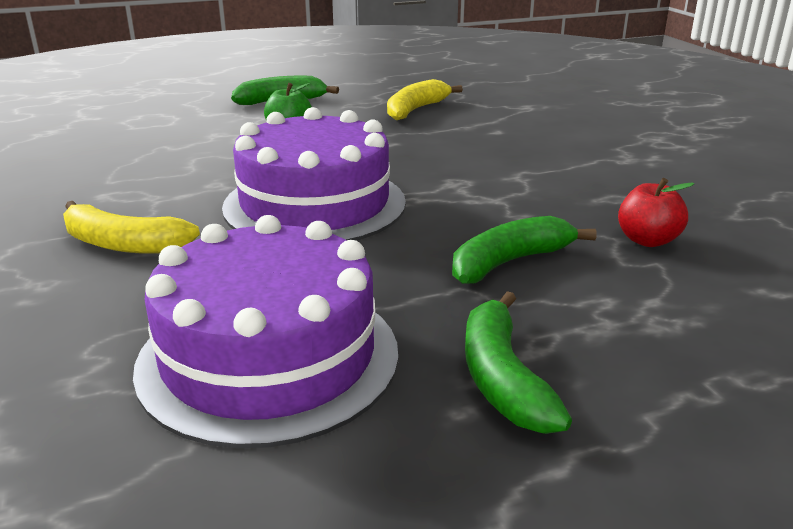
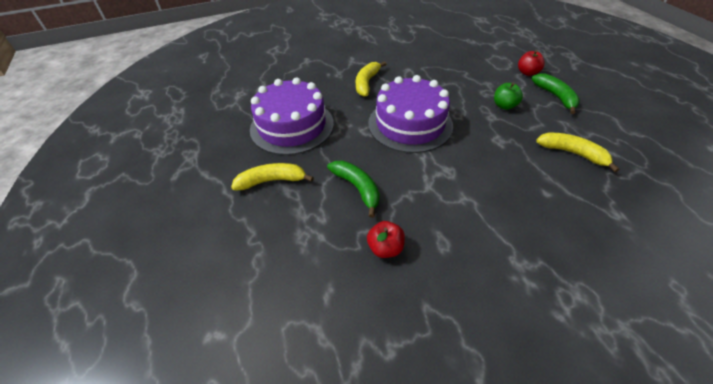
camera: 90 degrees right, 20 degrees up
green banana [465,291,572,434] -> yellow banana [231,163,314,190]
none -> red apple [518,50,545,76]

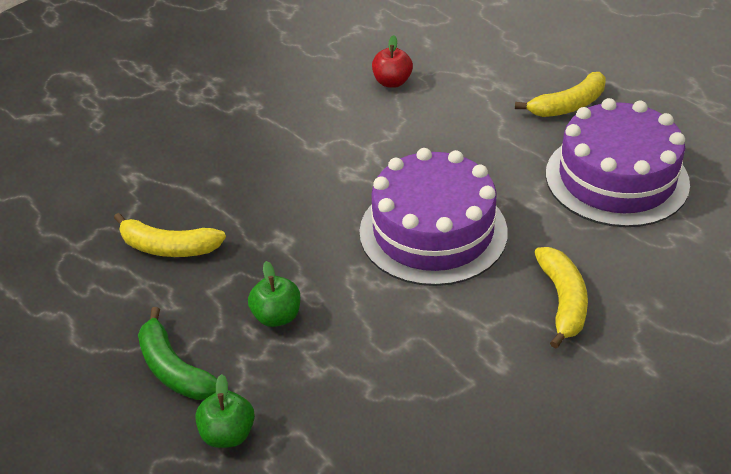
camera: 160 degrees right, 5 degrees down
green banana [327,161,380,218] -> none
red apple [518,50,545,76] -> green apple [195,374,255,448]

